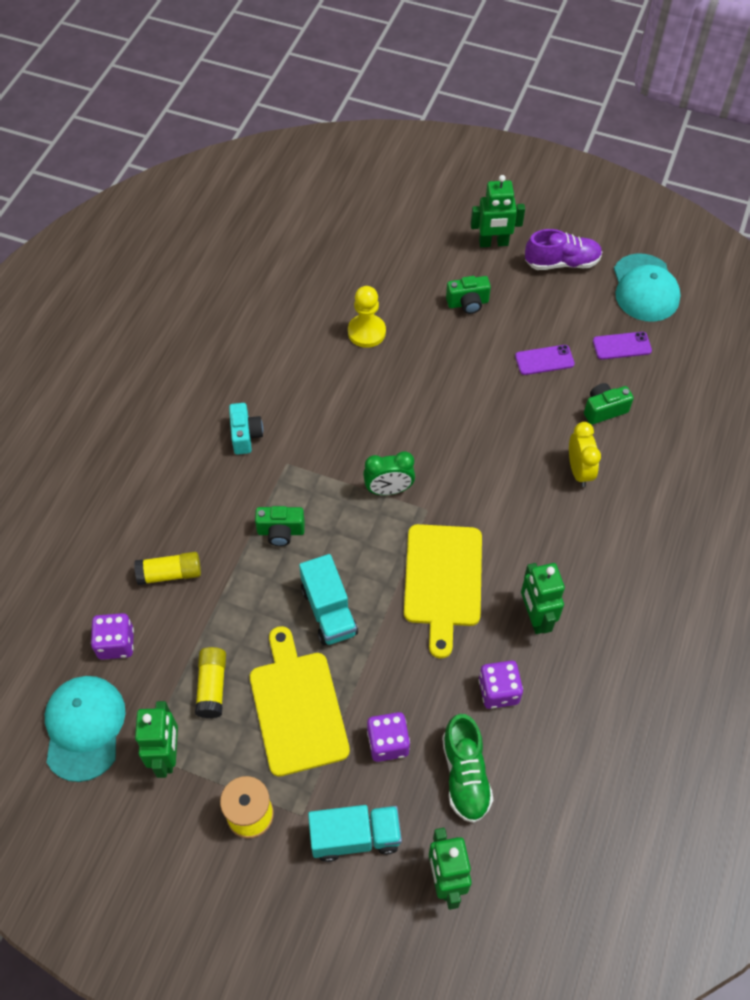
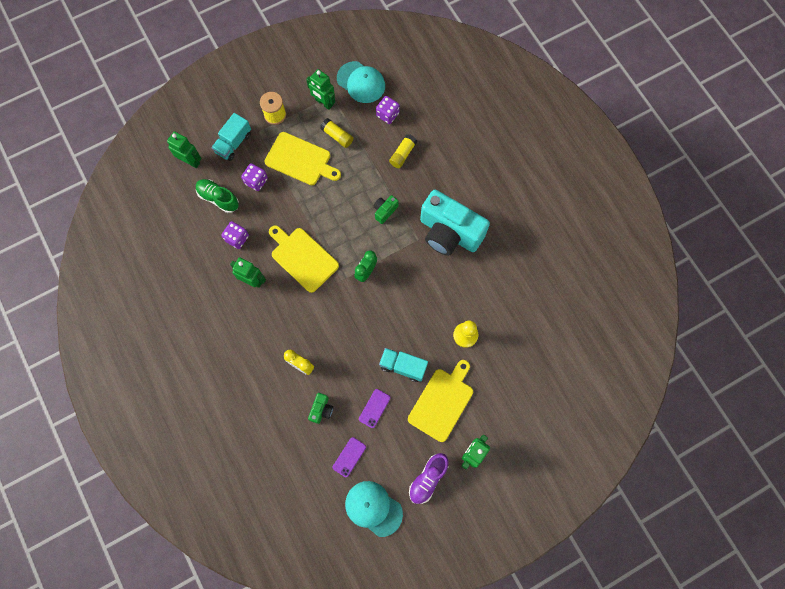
camera: 130 degrees right, 15 degrees up
turquoise camera [229,403,263,455] -> turquoise camera [420,190,490,256], size x2.45
turquoise truck [299,554,358,646] -> turquoise truck moved to [379,348,428,382]
green camera [446,276,491,314] -> yellow cutting board [408,360,473,442]

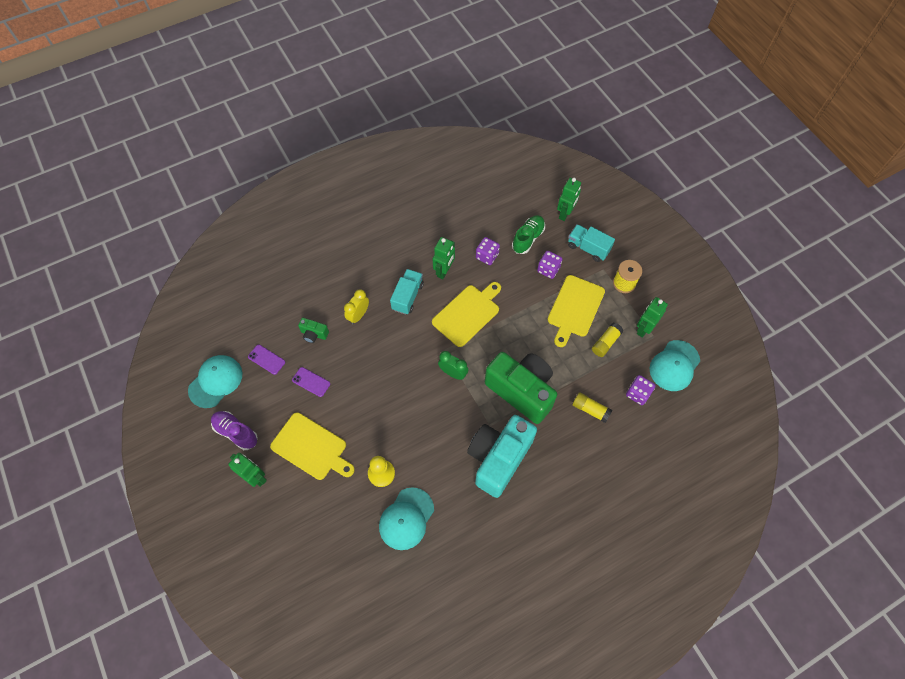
camera: 90 degrees right, 10 degrees down
green camera [373,195,399,224] -> green camera [485,352,557,424], size x2.45
turquoise truck [379,348,428,382] -> turquoise truck moved to [390,269,424,315]
none -> turquoise cap [379,487,434,550]

